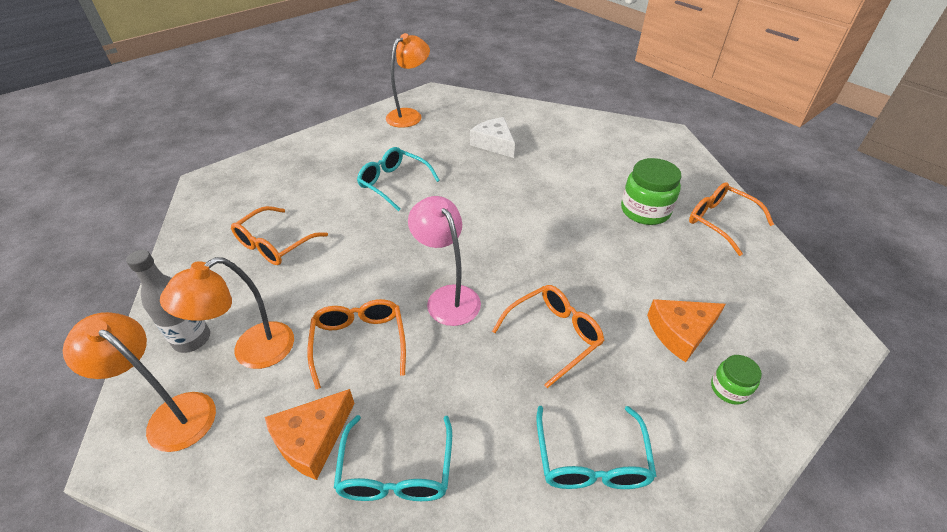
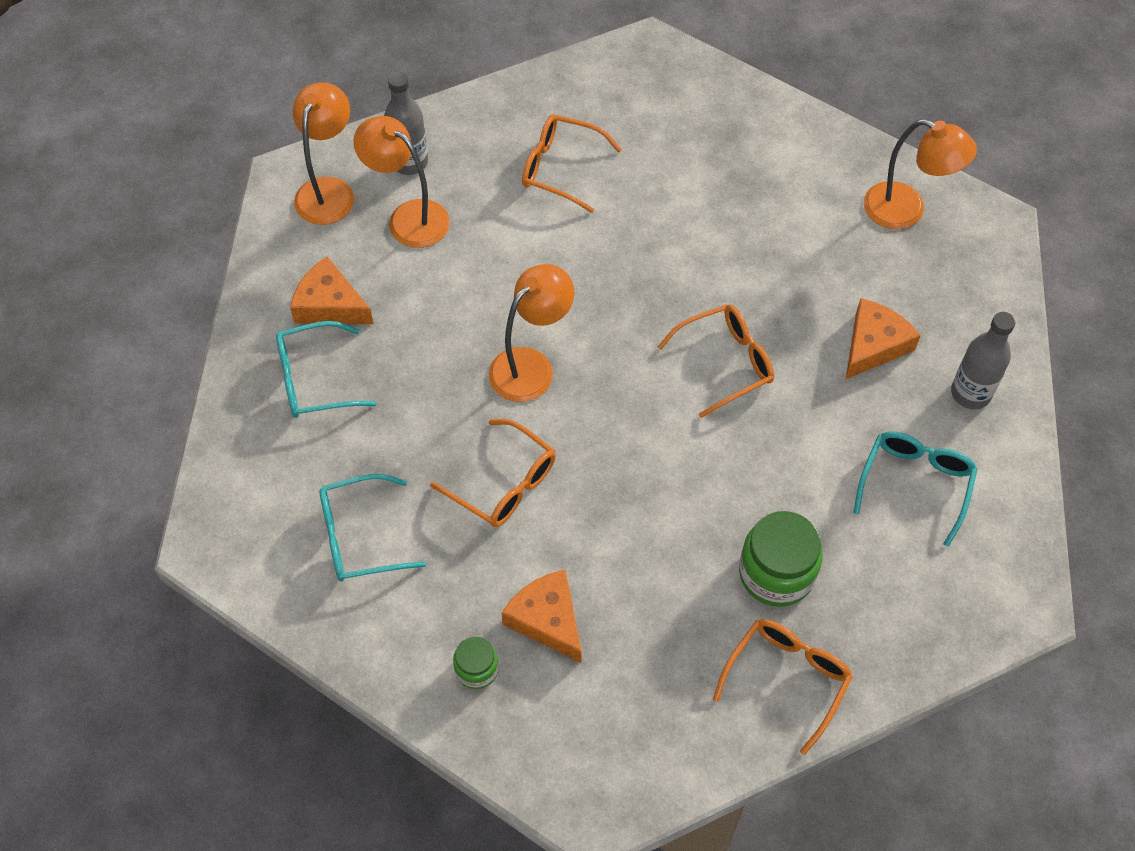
camera: 75 degrees right, 15 degrees up
orange glasses [308,299,406,389] -> orange glasses moved to [658,304,774,418]
turquoise glasses [357,147,440,211] -> turquoise glasses moved to [854,431,977,547]
pink lamp [408,196,481,326] -> orange lamp [489,264,575,402]
white cheese [470,117,515,158] -> orange cheese [846,298,921,379]
none -> grey bottle [951,312,1016,409]

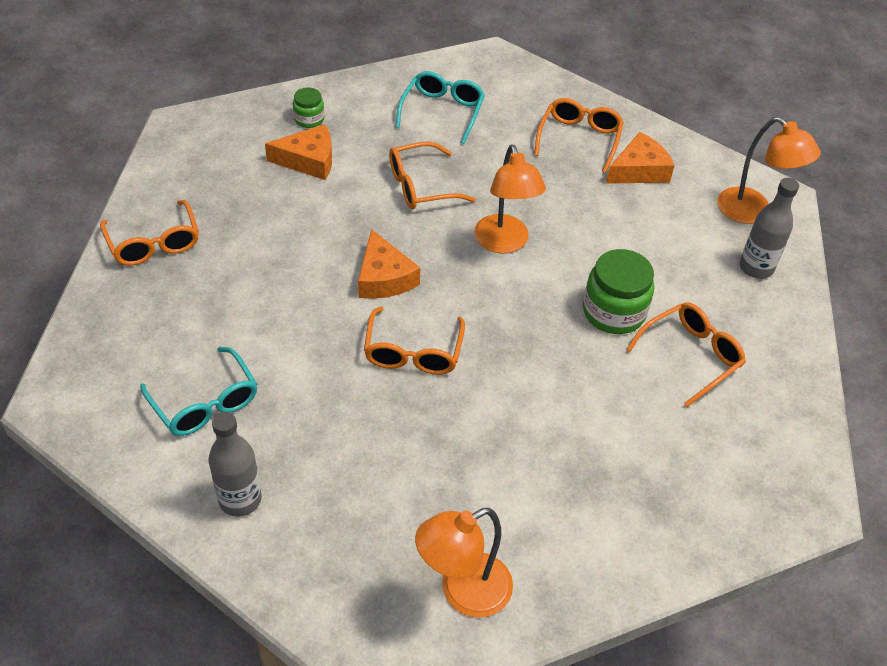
camera: 120 degrees right, 10 degrees down
turquoise glasses [276,321,376,418] -> orange glasses [534,98,624,173]
orange lamp [353,116,450,248] -> none
green jar [739,511,823,607] -> green jar moved to [583,249,655,334]
orange cheese [846,298,921,379] -> orange cheese moved to [358,229,420,299]

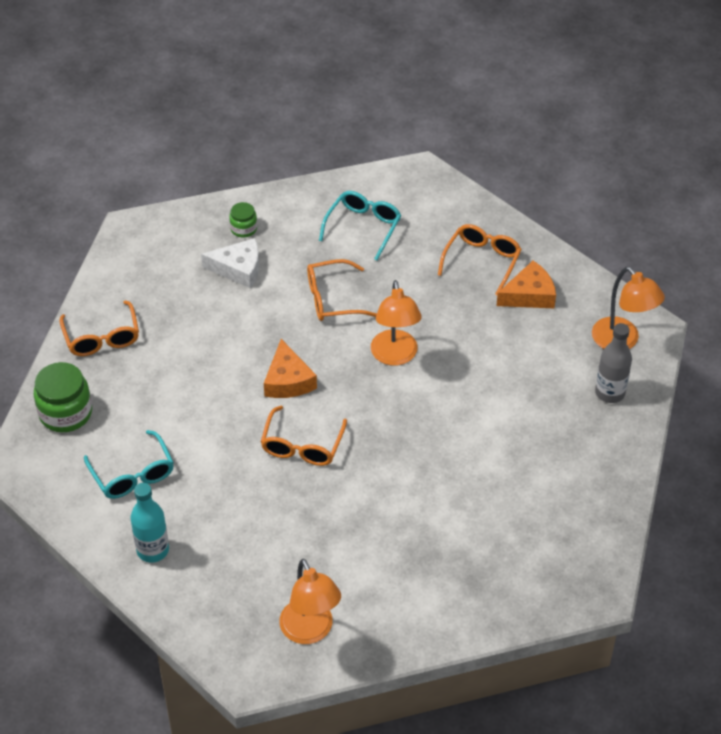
camera: 10 degrees right, 0 degrees up
grey bottle [209,412,262,517] -> turquoise bottle [130,483,169,563]
orange cheese [265,124,332,180] -> white cheese [201,238,259,288]
orange lamp [415,508,513,618] -> orange lamp turned 90 degrees counterclockwise [279,559,341,644]
green jar [583,249,655,334] -> green jar moved to [34,362,92,432]
orange glasses [626,302,746,407] -> none

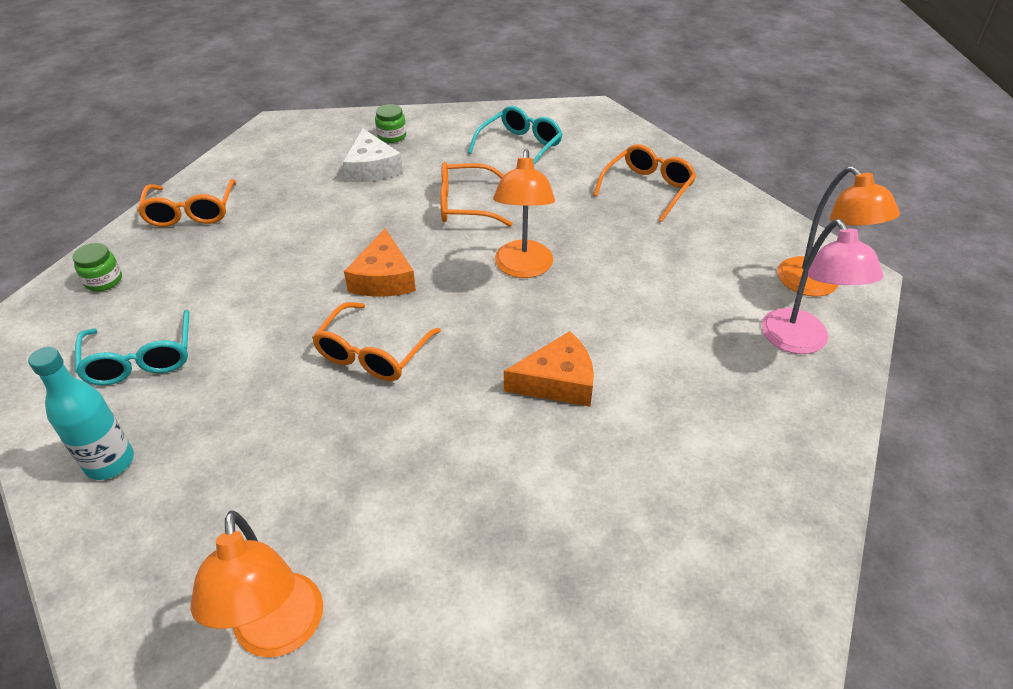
camera: 10 degrees right, 5 degrees down
green jar [34,362,92,432] -> green jar [72,243,122,291], size x0.55
white cheese [201,238,259,288] -> white cheese turned 60 degrees clockwise [343,128,403,182]
orange cheese [496,261,556,308] -> orange cheese moved to [504,331,594,407]
grey bottle [595,323,632,403] -> pink lamp [762,219,883,354]

